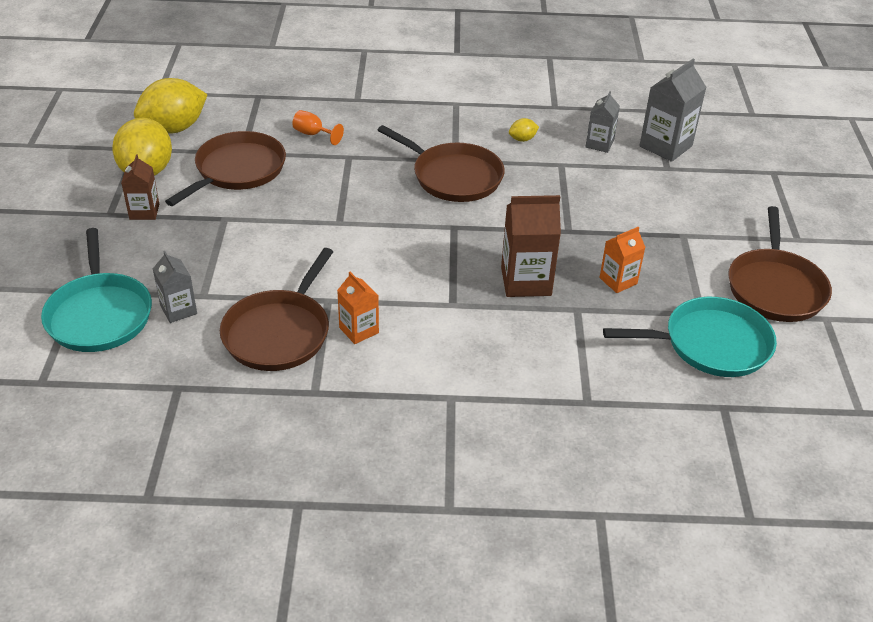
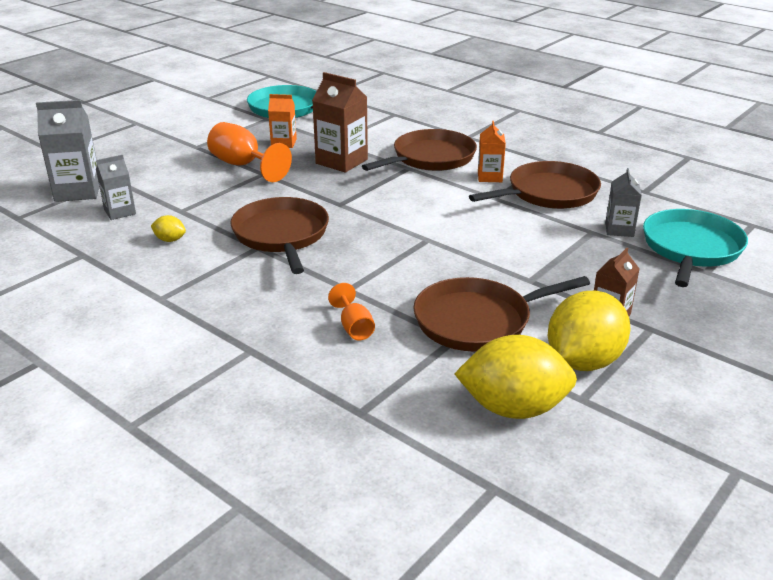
camera: 140 degrees left, 10 degrees down
brown pan [728,206,832,322] -> brown pan moved to [362,129,477,171]
none -> orange goblet [207,122,292,182]

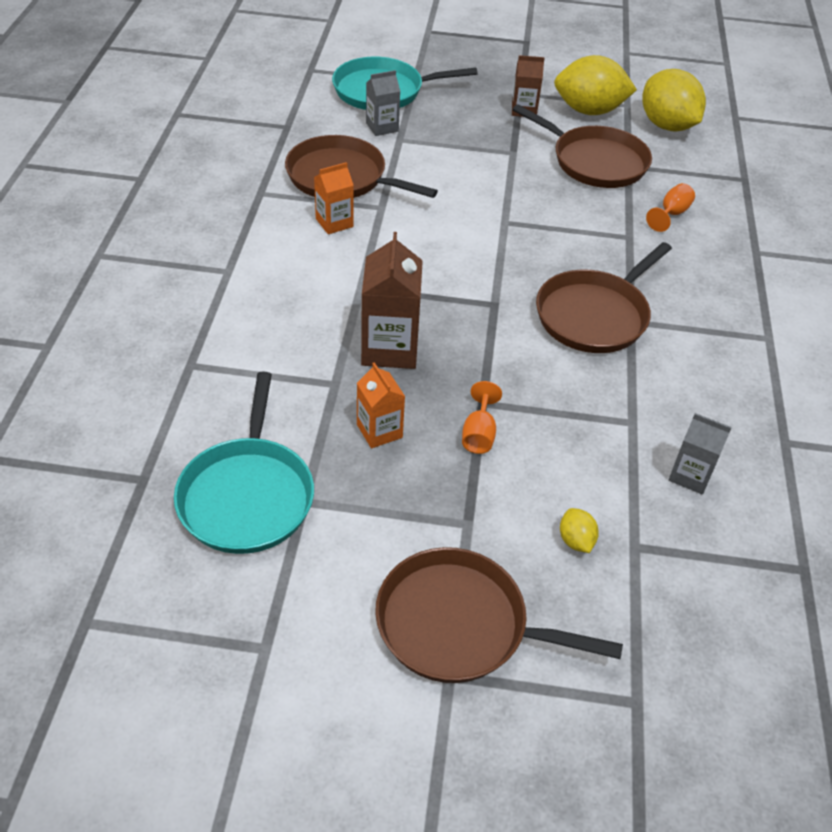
camera: 125 degrees left, 15 degrees up
grey carton [36,100,99,202] -> none
yellow lemon [151,215,186,242] -> yellow lemon moved to [560,508,599,553]
orange goblet [207,122,292,182] -> orange goblet [462,381,502,454], size x0.55
brown pan [362,129,477,171] -> brown pan moved to [375,547,623,683]

